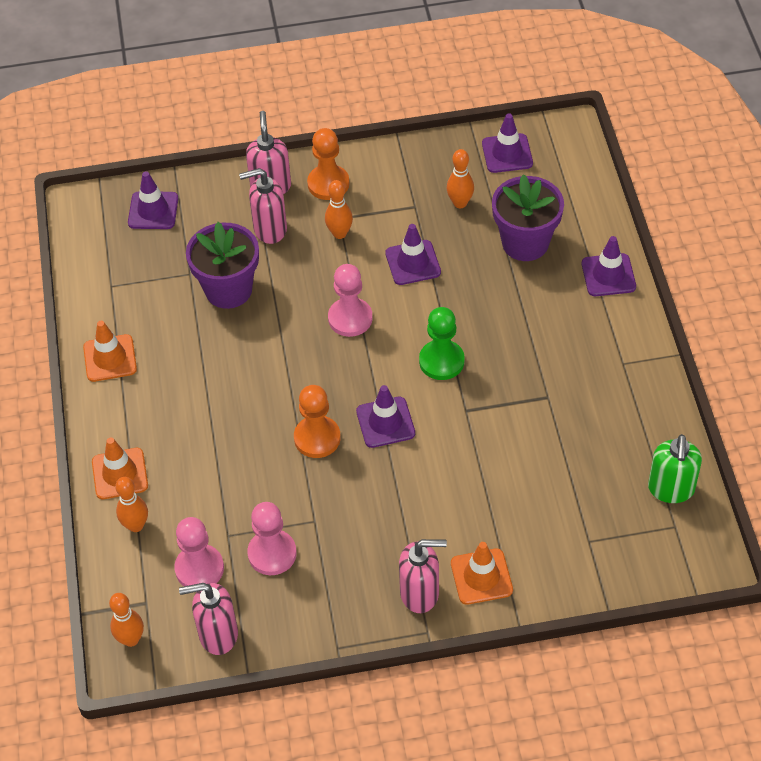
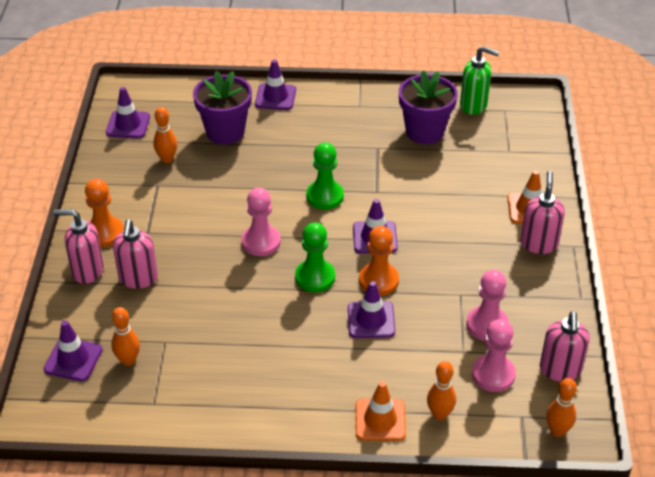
camera: 80 degrees left, 10 degrees down
orange traffic cone [83,321,137,382] -> none
purple flower pot [186,222,259,309] -> purple flower pot moved to [399,71,458,144]
orange bowling pin [325,180,353,239] -> orange bowling pin moved to [111,307,140,366]
purple traffic cone [385,224,441,285] -> purple traffic cone moved to [348,281,395,338]
none -> green pawn [295,223,335,292]

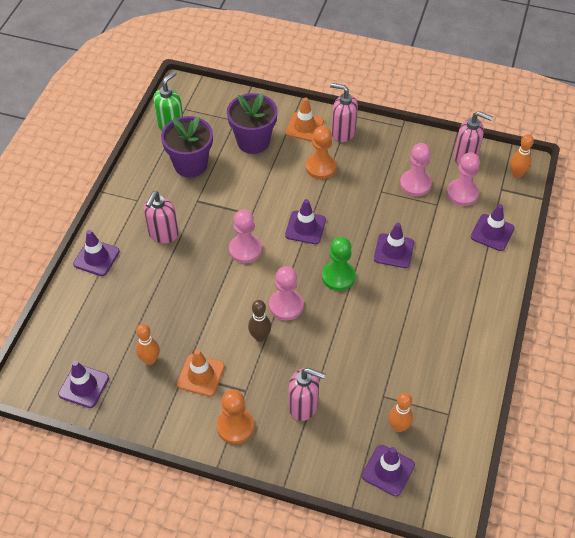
camera: 75 degrees left, 10 degrees up
pink soap dispenser [54,209,104,284] -> pink soap dispenser moved to [143,191,179,243]
purple flower pot [193,71,252,144] -> purple flower pot moved to [227,93,278,154]
green pawn [306,143,344,210] -> pink pawn [229,209,262,263]
orange traffic cone [356,381,406,441] -> orange traffic cone moved to [177,349,225,396]
orange pawn [359,226,399,296] -> orange pawn moved to [306,126,337,179]
orange bowling pin [427,361,456,420] -> purple traffic cone [471,204,515,251]
none -> brown bowling pin [248,300,271,342]

